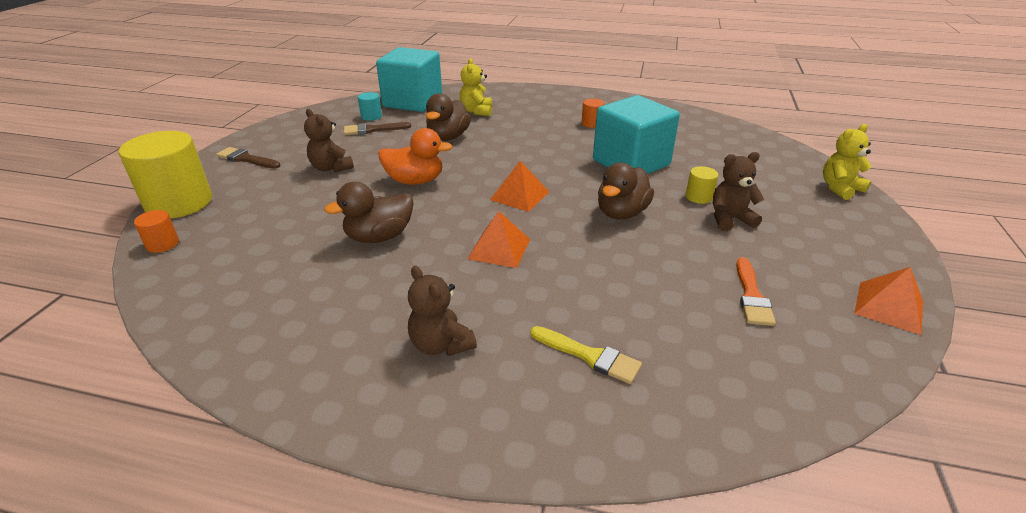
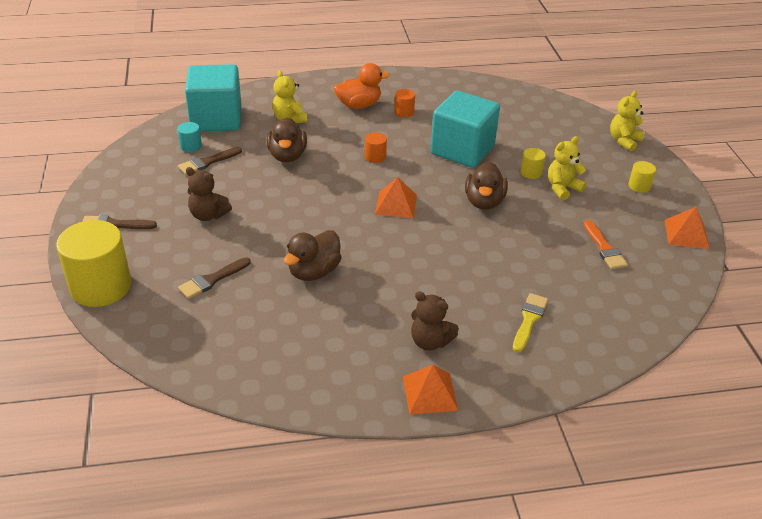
camera: 25 degrees left, 5 degrees up
orange cylinder [134,210,179,253] -> orange cylinder moved to [365,132,387,163]
orange duck [378,128,452,185] -> orange duck moved to [334,63,390,109]
orange pyramid [467,211,530,268] -> orange pyramid moved to [403,365,458,415]
yellow brush [531,326,642,384] -> yellow brush turned 75 degrees counterclockwise [513,293,548,353]
brown teddy bear [713,152,764,231] -> yellow teddy bear [548,136,587,200]
none -> brown brush [178,257,251,299]
none -> yellow cylinder [628,161,656,193]

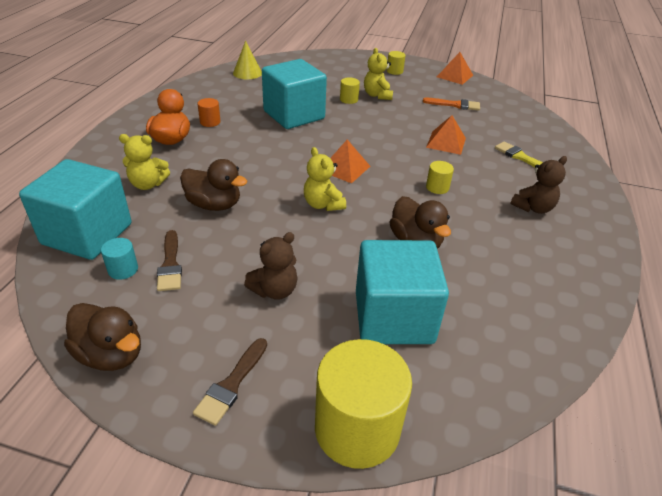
camera: 65 degrees left, 0 degrees up
brown brush [178,257,251,299] -> turquoise cube [356,240,449,344]
orange cylinder [365,132,387,163] -> none
orange pyramid [403,365,458,415] -> orange pyramid moved to [426,115,466,155]
brown duck [465,161,508,210] -> brown duck moved to [64,303,141,371]
yellow teddy bear [610,91,645,151] -> yellow teddy bear moved to [304,147,346,211]
none -> yellow cone [233,41,262,79]
none -> yellow cylinder [426,161,454,194]

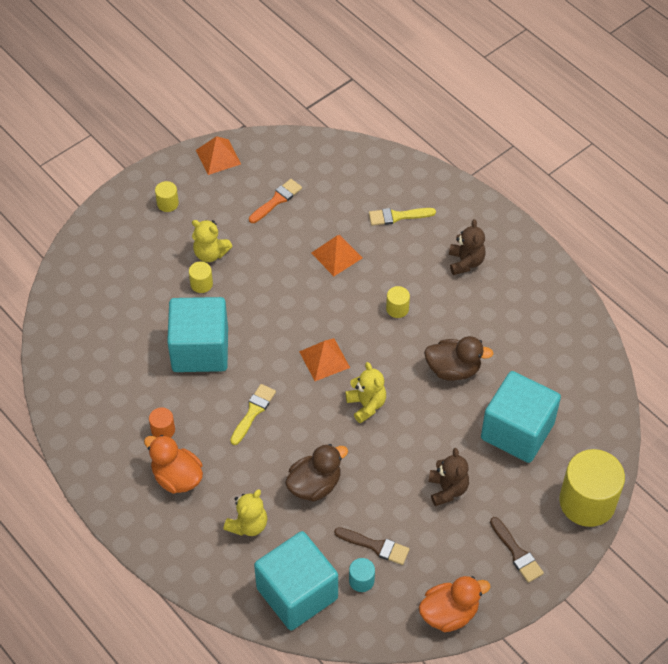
camera: 55 degrees left, 15 degrees up
brown duck [64,303,141,371] -> orange duck [419,576,491,632]
yellow cone [233,41,262,79] -> none
yellow teddy bear [304,147,346,211] -> yellow teddy bear turned 120 degrees counterclockwise [346,362,386,423]
none -> yellow brush [230,384,276,445]

